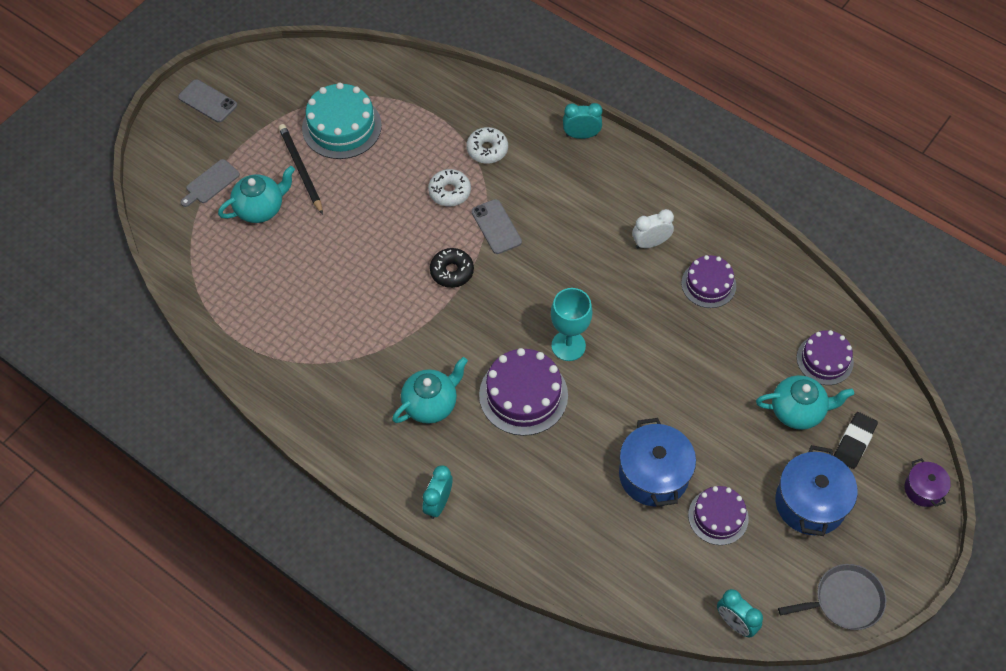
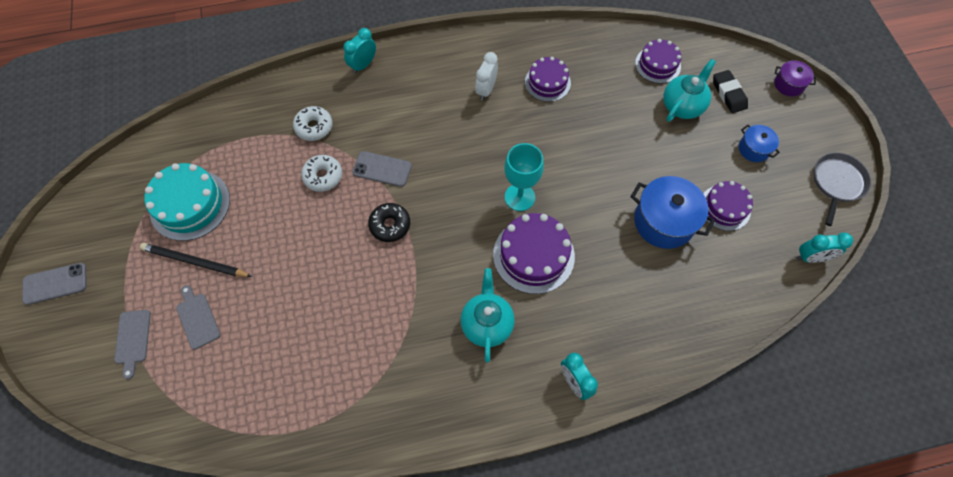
camera: 50 degrees left, 5 degrees up
turquoise teapot [218,166,295,223] -> grey cutting board [176,285,220,350]
blue pot [775,445,858,536] -> blue pot [739,125,780,162], size x0.55

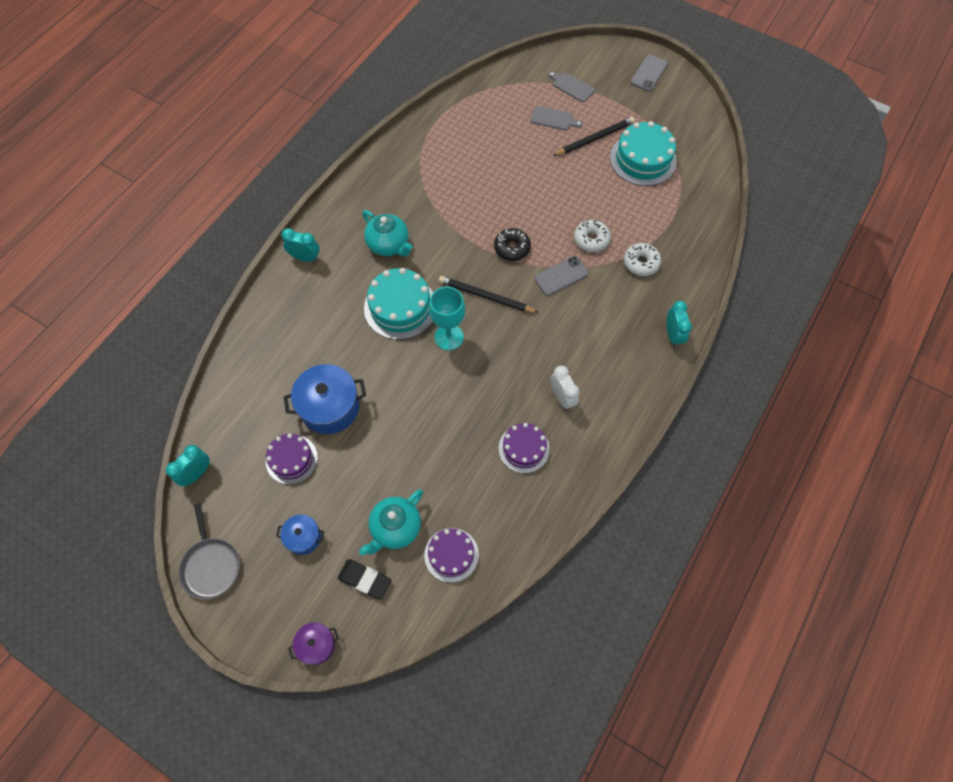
camera: 135 degrees right, 0 degrees up
purple cake [493,213,575,294] -> turquoise cake [364,268,433,340]
turquoise teapot [663,59,716,122] -> turquoise teapot turned 45 degrees clockwise [359,490,423,555]
none -> black pencil [439,276,539,313]

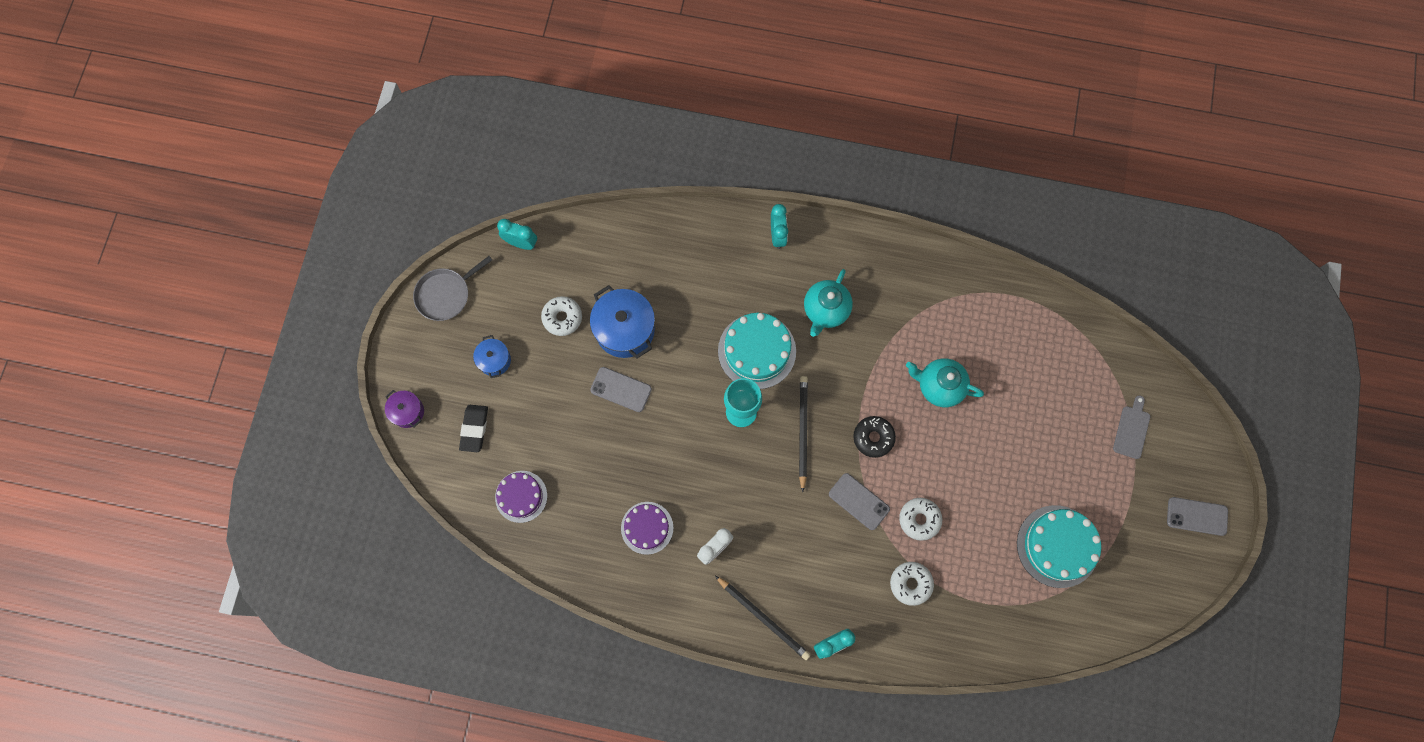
camera: 70 degrees right, 10 degrees up
purple cake [266,433,318,484] -> white donut [541,296,582,336]
turquoise teapot [359,490,423,555] -> turquoise teapot moved to [906,359,984,407]
grey cutting board [530,106,583,130] -> none
black pencil [553,117,635,156] -> black pencil moved to [715,576,811,660]
none -> grey phone [590,367,652,412]

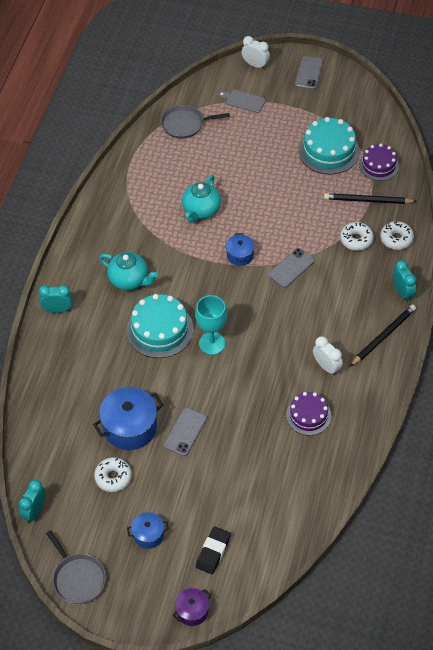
camera: 85 degrees left, 20 degrees down
black eraser [459,405,488,452] -> black eraser turned 75 degrees counterclockwise [196,527,231,574]
purple cake [495,471,547,523] -> purple cake moved to [359,144,399,181]
black pencil [799,376,808,492] -> black pencil moved to [324,193,417,204]
black donut [853,416,896,458] -> blue pot [226,233,255,266]
white donut [899,498,942,541] -> white donut moved to [380,221,414,250]
none -> grey pan [161,105,230,139]
none -> white clock [242,36,270,69]

